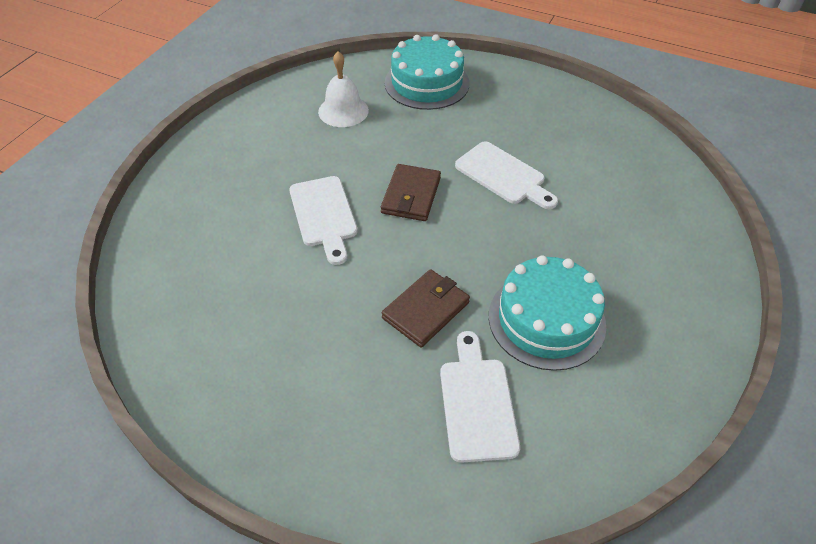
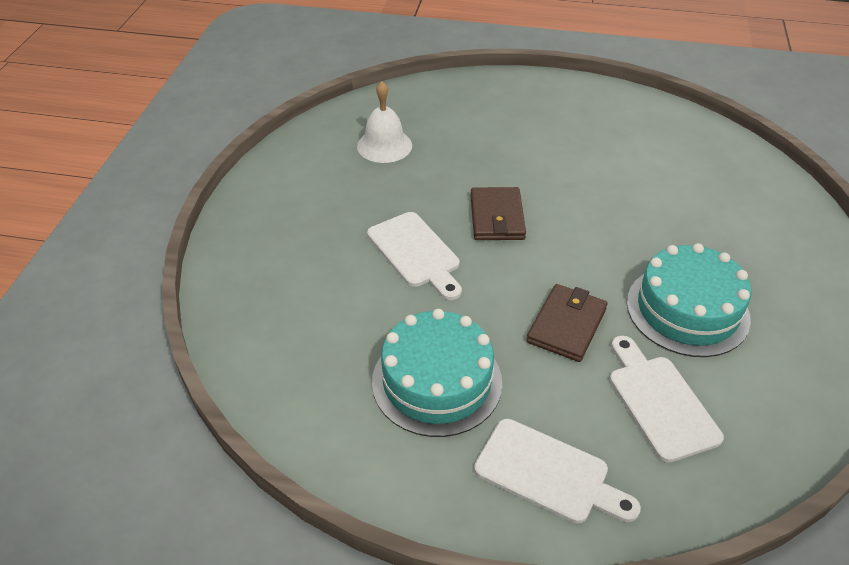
camera: 15 degrees left, 5 degrees down
turquoise cake [385,34,469,110] -> turquoise cake moved to [372,309,502,437]
white cutting board [455,141,558,209] -> white cutting board moved to [474,419,641,524]

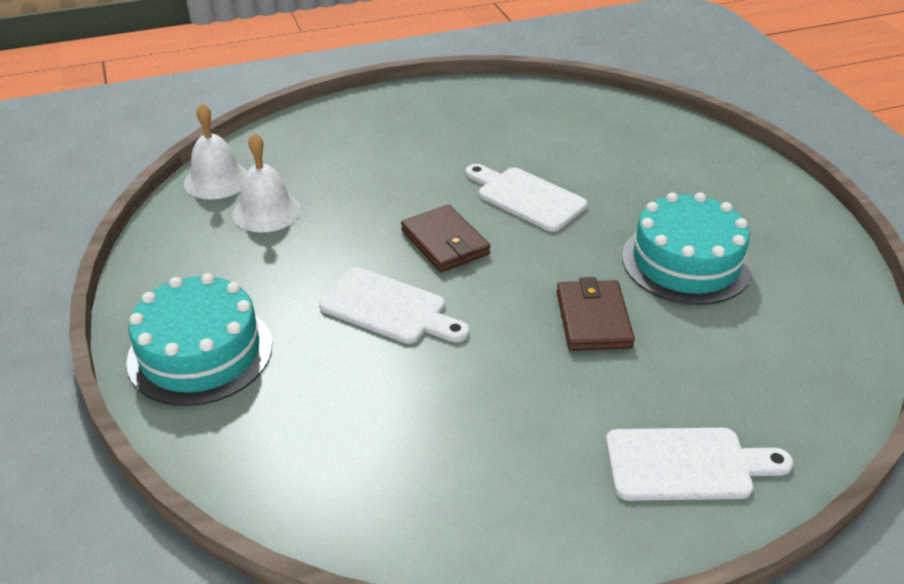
camera: 30 degrees left, 5 degrees down
turquoise cake [372,309,502,437] -> turquoise cake moved to [126,273,272,406]
white cutting board [610,336,724,463] -> white cutting board moved to [466,164,587,232]
none -> white bell [184,103,247,199]

